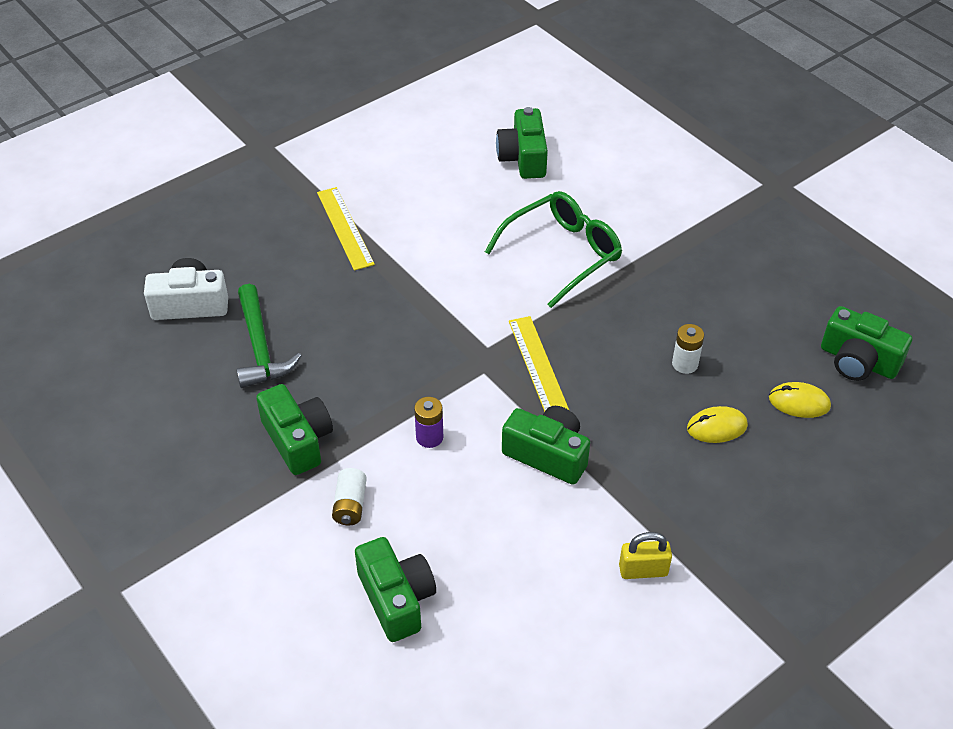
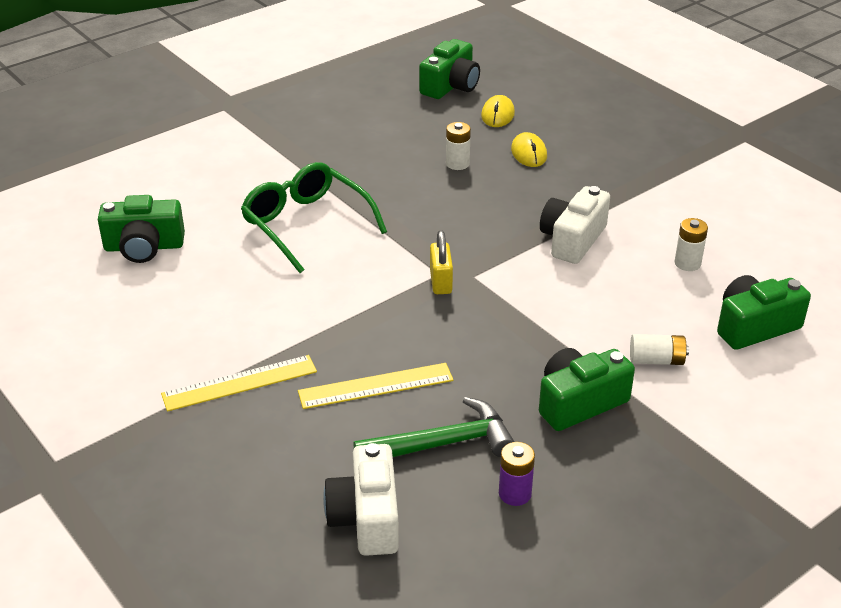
camera: 90 degrees left, 10 degrees down
purple battery [414,397,443,448] -> purple battery moved to [499,442,535,506]
green camera [502,406,590,485] -> white camera [540,186,610,264]
yellow ruler [509,316,570,412] -> yellow ruler moved to [298,363,454,409]
yellow padlock [619,532,672,579] -> yellow padlock moved to [430,230,453,294]
none -> white battery [674,218,708,271]

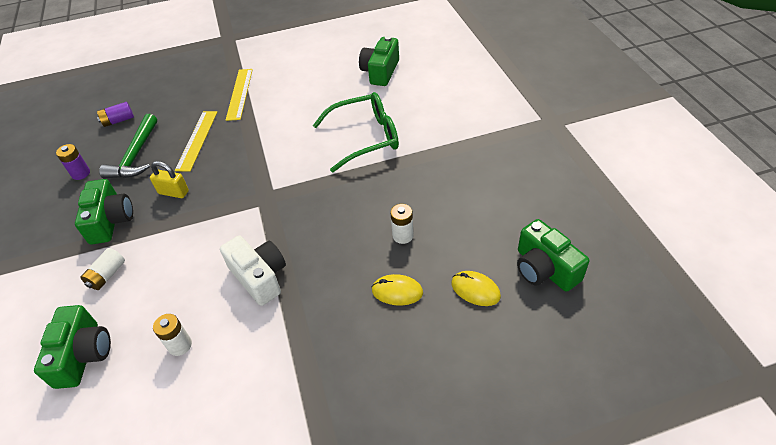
camera: 115 degrees right, 10 degrees up
white camera [323,443,399,556] -> purple battery [97,102,134,127]
yellow padlock [430,230,453,294] -> yellow padlock moved to [150,161,189,198]

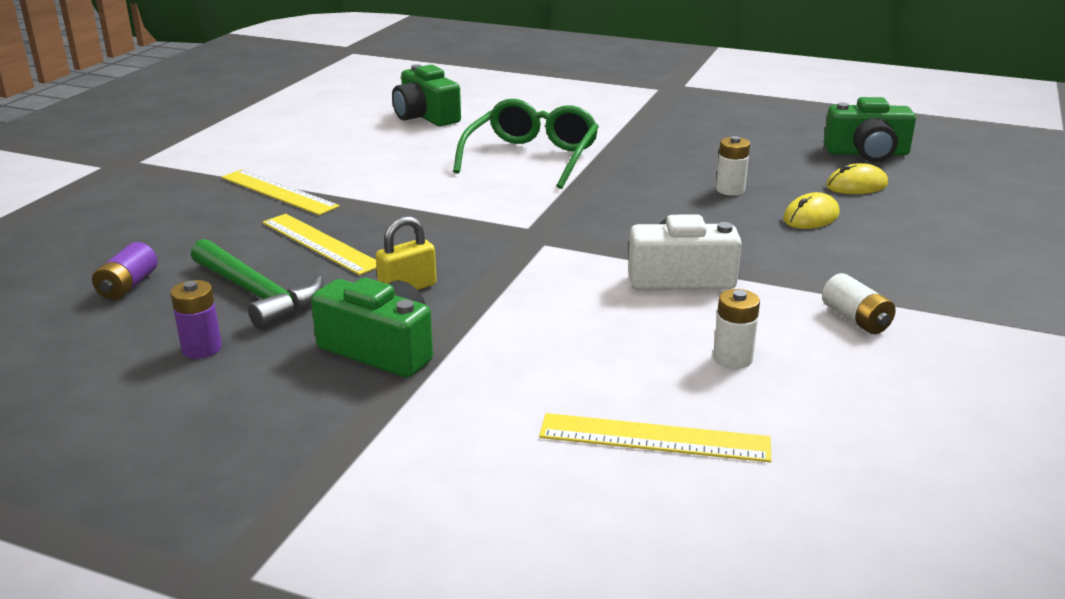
camera: 55 degrees left, 20 degrees down
green camera [34,305,111,389] -> yellow ruler [539,413,772,462]
white battery [80,248,125,290] -> white battery moved to [822,273,896,334]

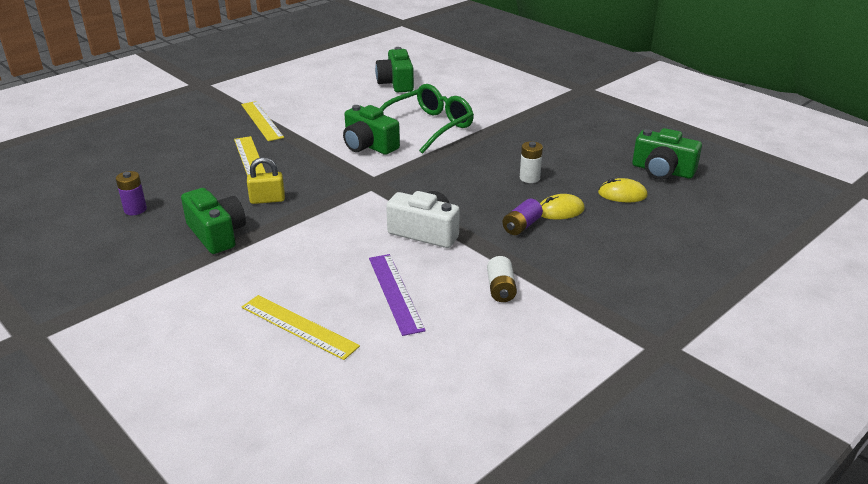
camera: 25 degrees right, 5 degrees up
purple battery [92,242,158,300] -> purple battery moved to [503,199,543,235]
green hammer [191,239,323,330] -> none
white battery [713,289,760,369] -> purple ruler [369,254,426,336]
none -> green camera [343,105,400,155]

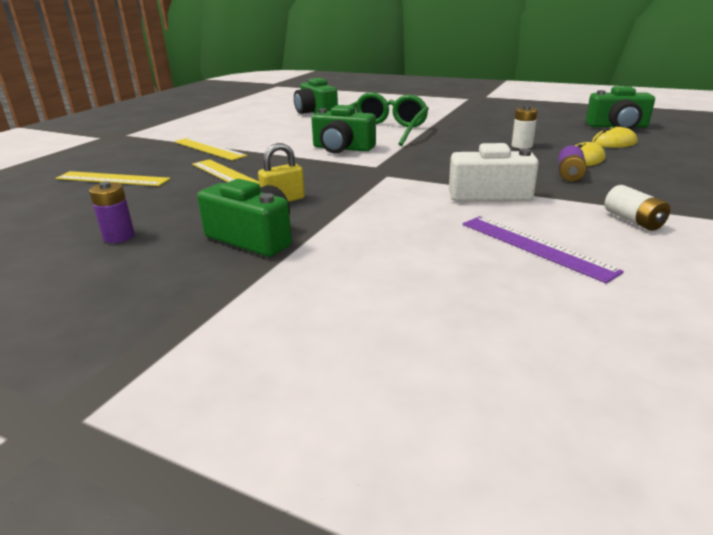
camera: 20 degrees left, 5 degrees down
yellow ruler [241,295,360,360] -> yellow ruler moved to [56,171,171,186]

